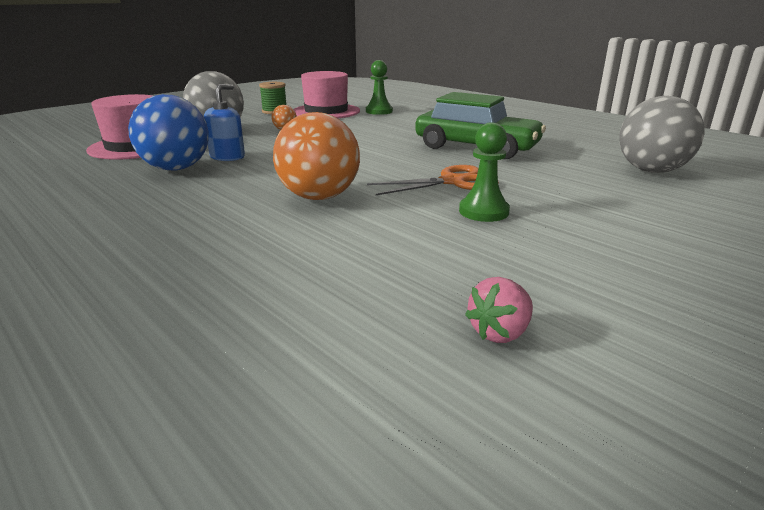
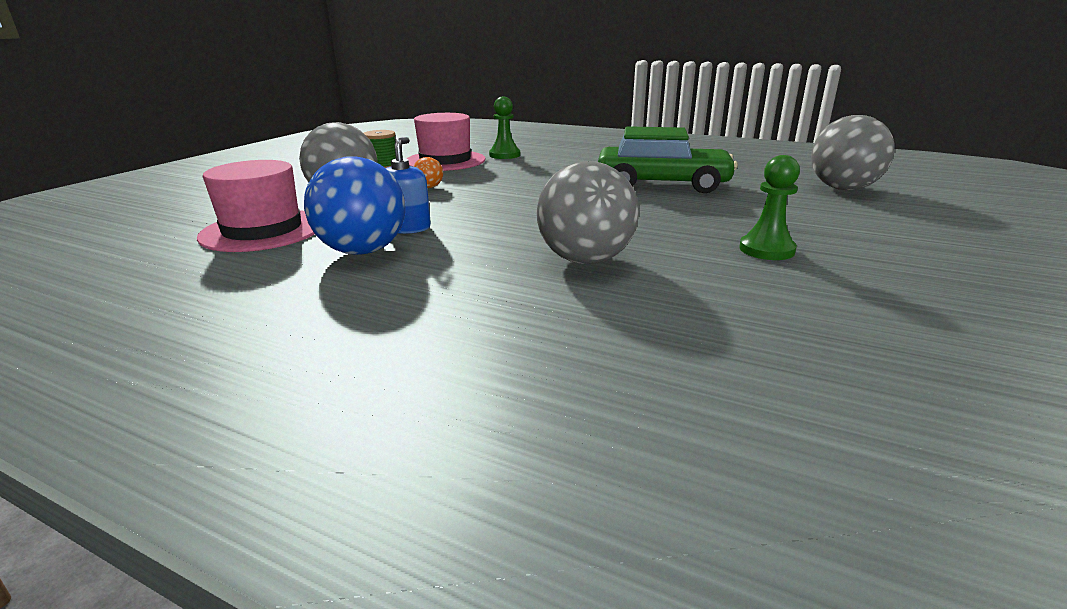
camera: 20 degrees left, 0 degrees up
orange ball [273,112,360,200] -> grey ball [537,161,639,264]
orange scissors [367,165,499,195] -> none
pink strawberry [465,277,533,343] -> none

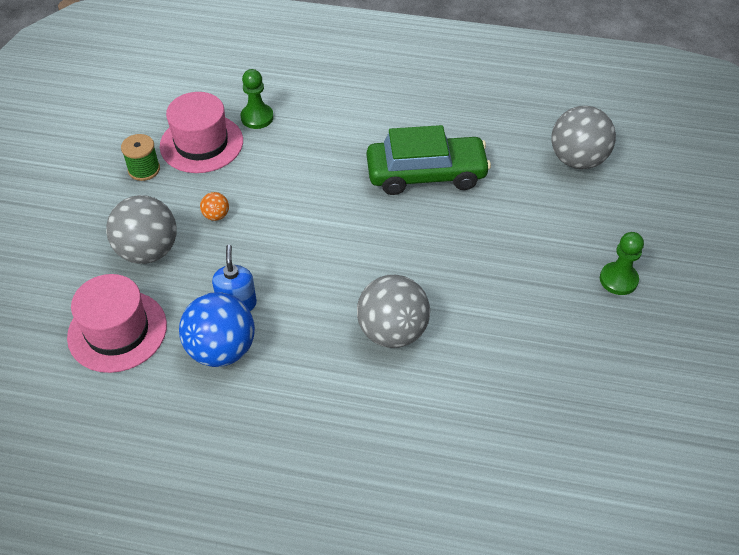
camera: 15 degrees left, 25 degrees up
green pawn [739,155,800,260] -> green pawn moved to [600,232,644,295]

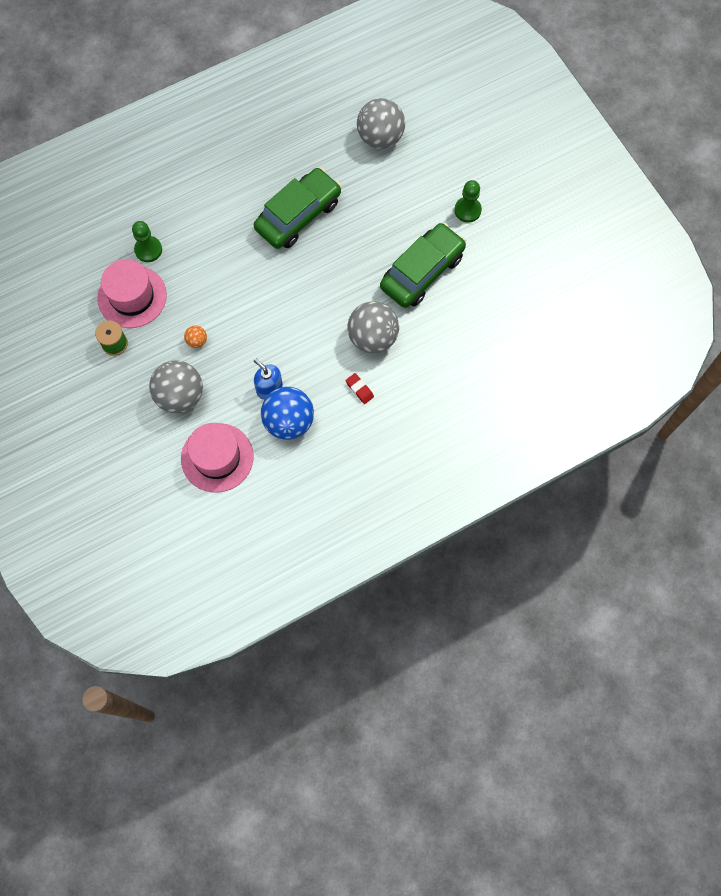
camera: 40 degrees left, 20 degrees up
none -> red eraser [346,373,374,404]
none -> green car [380,223,466,308]

